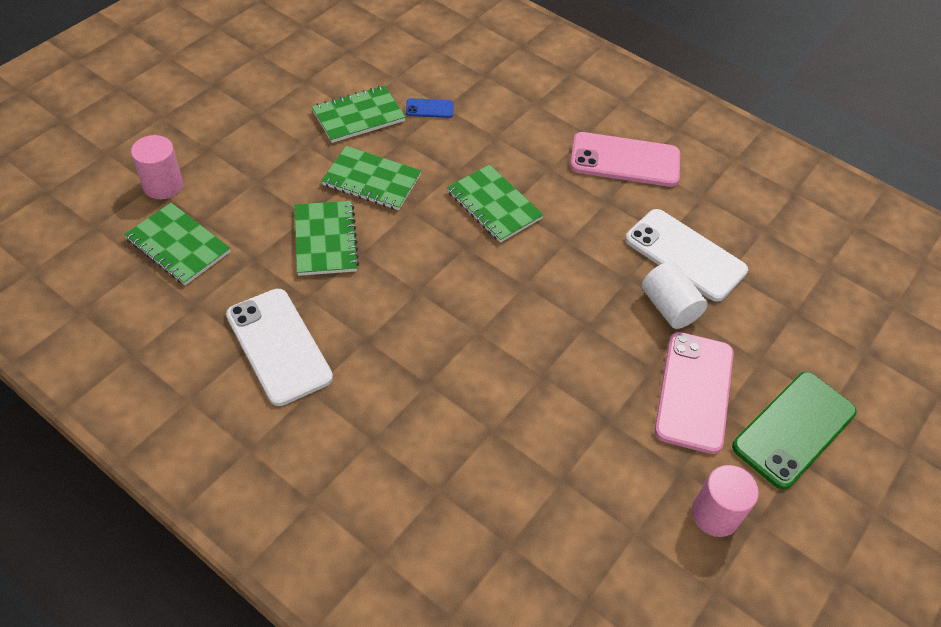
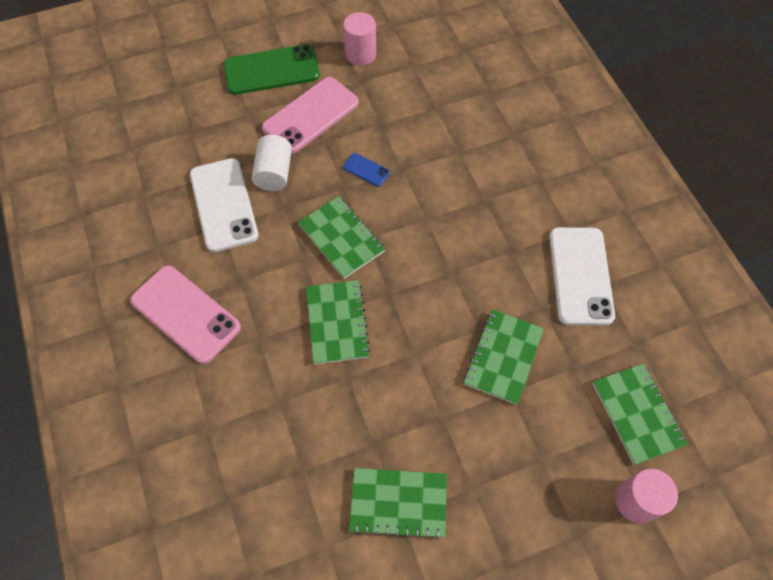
camera: 145 degrees left, 10 degrees up
green notebook [321,146,421,210] -> green notebook moved to [298,196,385,278]
blue phone [406,98,454,118] -> blue phone moved to [343,153,390,187]

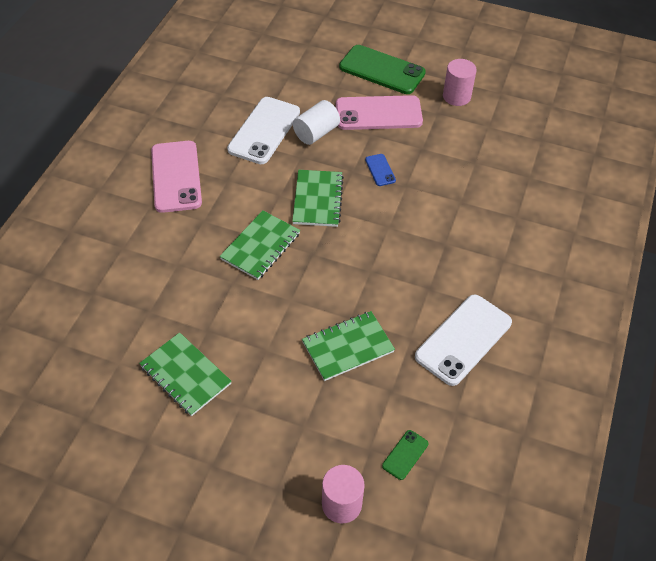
camera: 40 degrees right, 10 degrees down
green notebook [592,363,688,465] -> green phone [382,430,429,480]

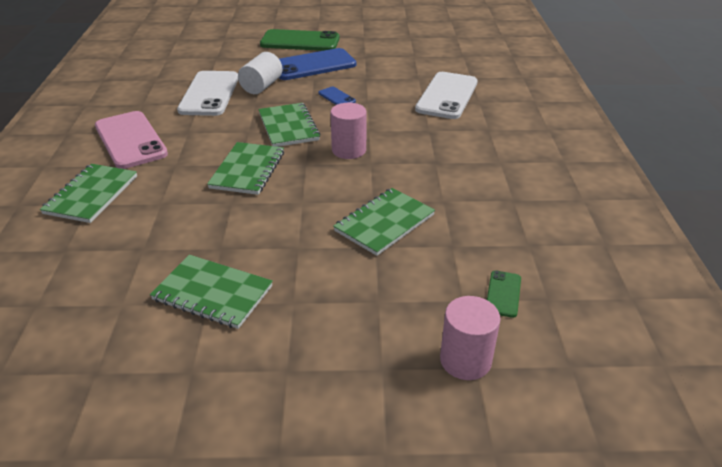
camera: 20 degrees left, 15 degrees down
pink phone [336,95,423,130] -> blue phone [279,48,356,80]
white phone [415,294,512,386] -> white phone moved to [415,72,478,119]
pink cylinder [443,59,477,106] -> pink cylinder moved to [331,103,367,159]
none -> green notebook [40,164,137,223]

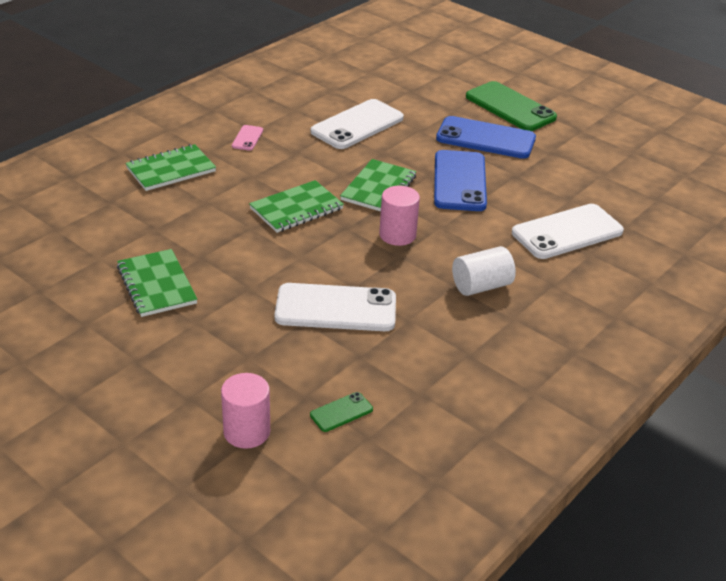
camera: 40 degrees right, 0 degrees up
pink phone [95,111,168,169] -> pink phone [232,125,263,151], size x0.45
white cylinder [238,52,283,94] -> white cylinder moved to [452,246,516,296]
blue phone [318,86,356,105] -> blue phone [434,150,487,211], size x2.22
green notebook [333,188,435,256] -> white phone [275,283,396,331]

